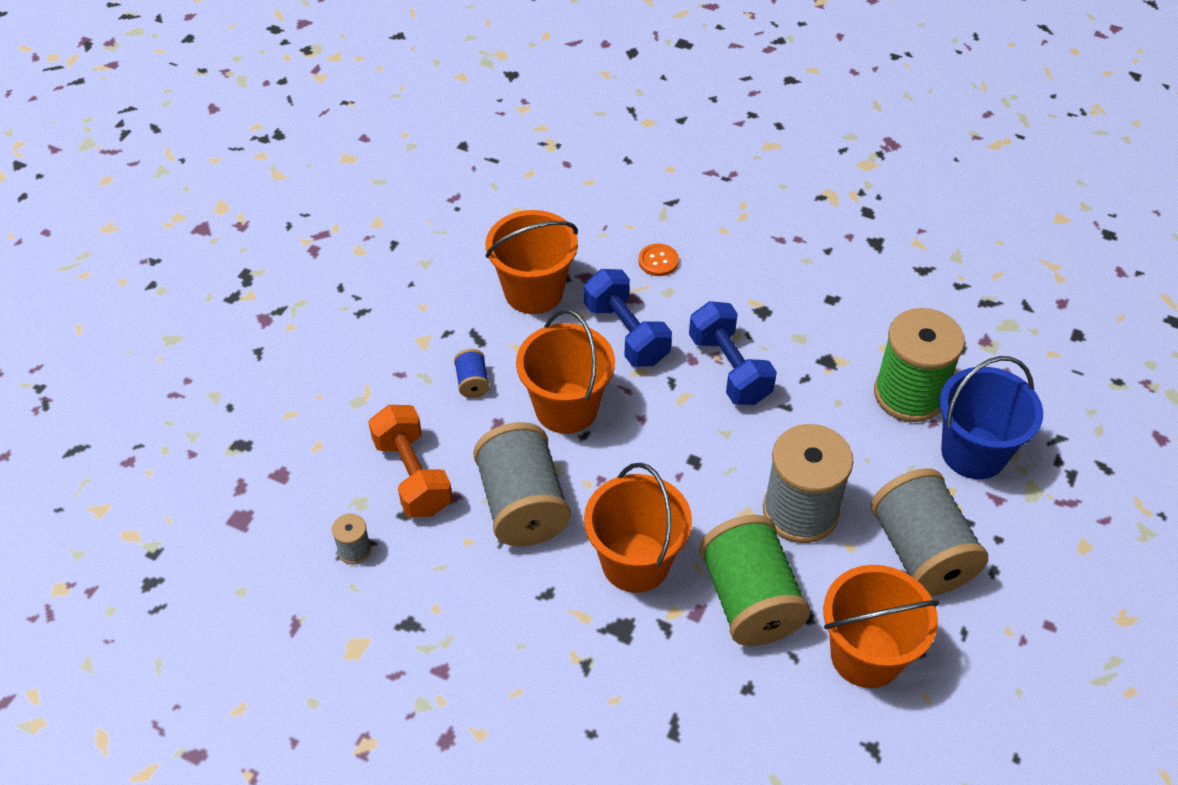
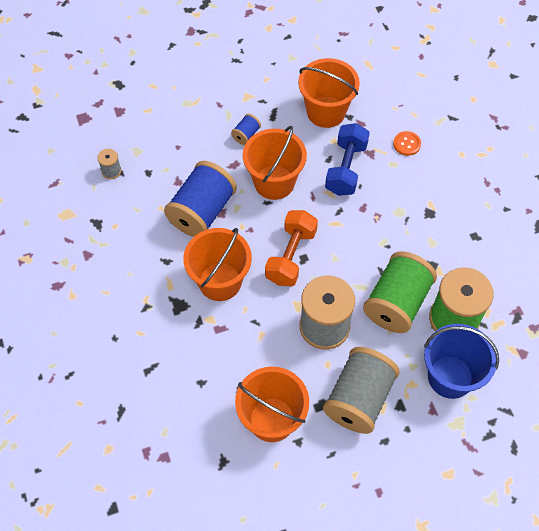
camera: 45 degrees right, 10 degrees up
orange dumbbell [368,405,453,517] -> orange dumbbell moved to [265,210,318,286]
grey spool [473,422,571,546] -> blue spool [164,161,237,237]
blue dumbbell [689,301,777,405] -> none
green spool [699,515,810,646] -> green spool moved to [363,251,437,333]

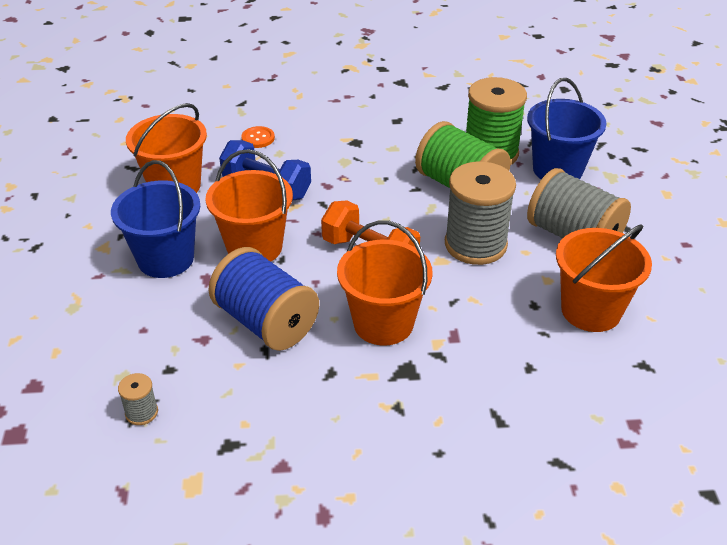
camera: 75 degrees left, 20 degrees down
blue spool [231,114,261,145] -> blue bucket [111,160,200,278]

